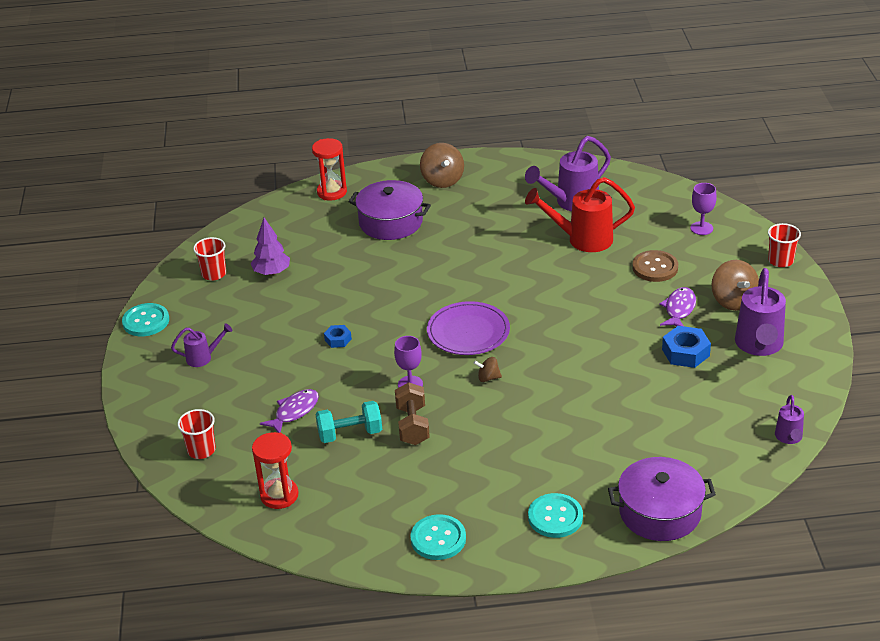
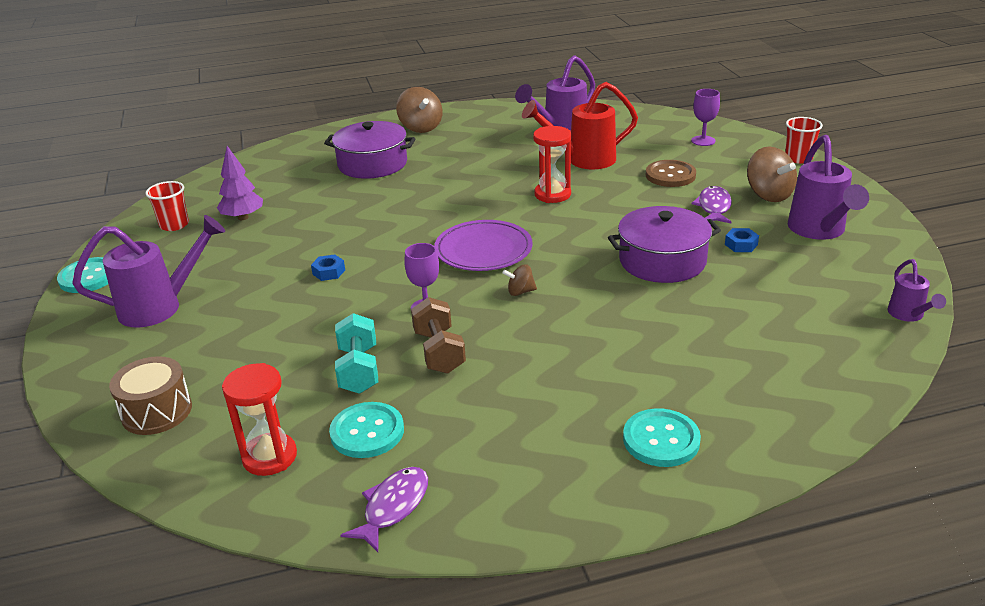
camera: 10 degrees left, 5 degrees down
purple watering can [171,323,232,367] -> purple watering can [72,215,225,328], size x1.89
red cup [177,409,216,459] -> brown drum [109,356,192,435]
purple fish [260,389,319,433] -> purple fish moved to [341,467,428,552]
red hourglass [312,138,347,200] -> red hourglass moved to [533,126,571,203]
turquoise dumbbell [315,401,382,443] -> turquoise dumbbell turned 75 degrees counterclockwise [335,313,378,394]
turquoise button [410,514,466,560] -> turquoise button moved to [329,402,404,458]
purple pot [608,457,716,541] -> purple pot moved to [608,206,721,283]
blue nut [662,326,711,368] -> blue nut [725,228,759,252], size x0.58

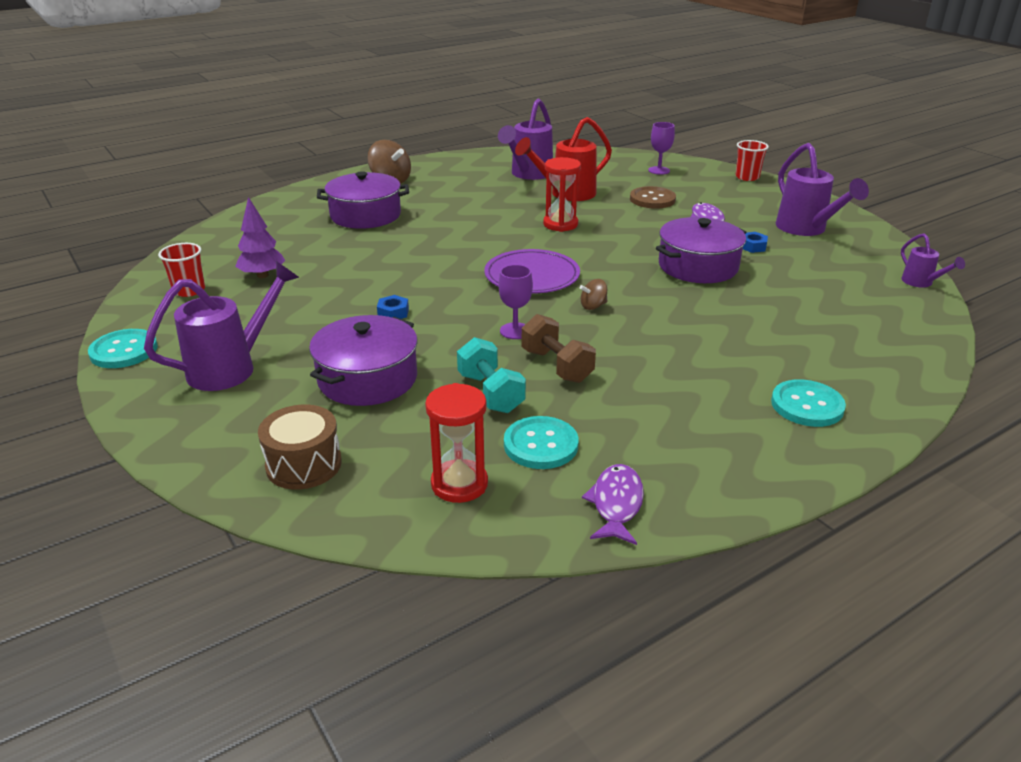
camera: 20 degrees left, 0 degrees up
brown spinning top [747,147,797,202] -> none
none -> purple pot [309,315,418,406]

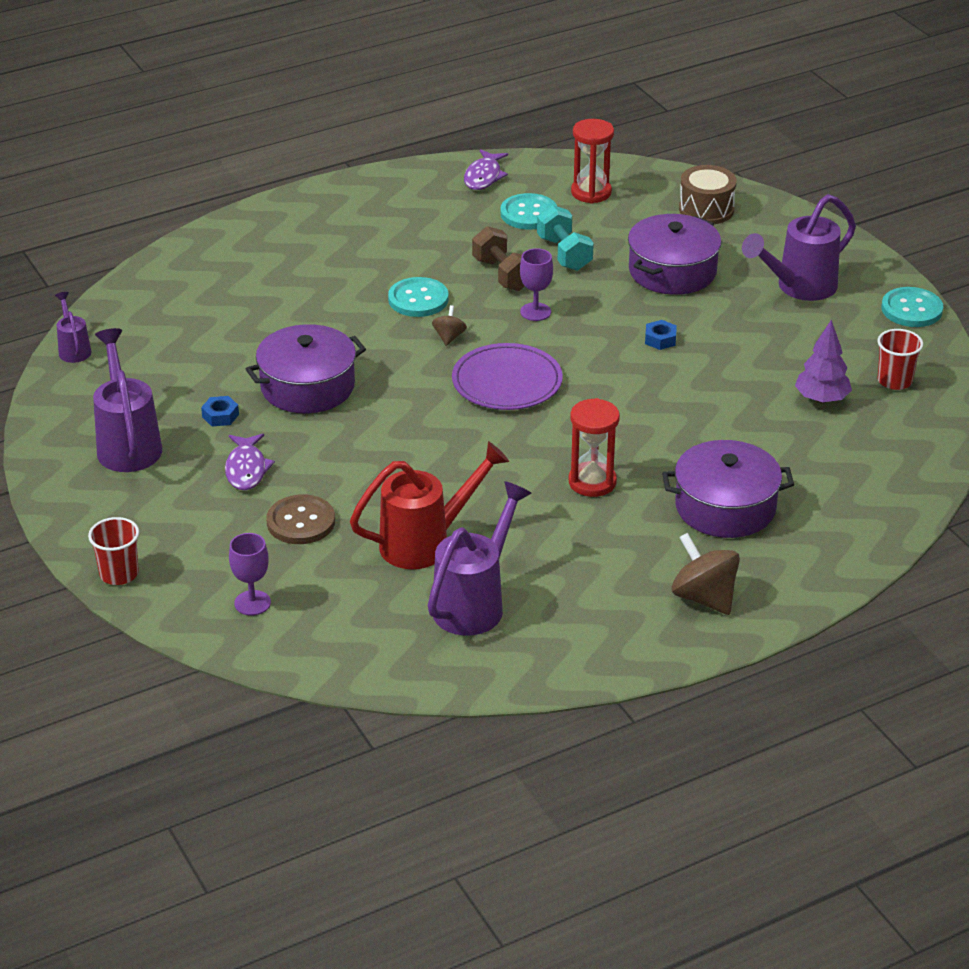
camera: 175 degrees left, 5 degrees up
red hourglass [543,157,581,232] -> red hourglass moved to [569,398,620,497]
brown spinning top [580,279,608,310] -> brown spinning top turned 60 degrees counterclockwise [432,305,467,346]
turquoise button [771,379,846,427] -> turquoise button moved to [388,277,449,317]

